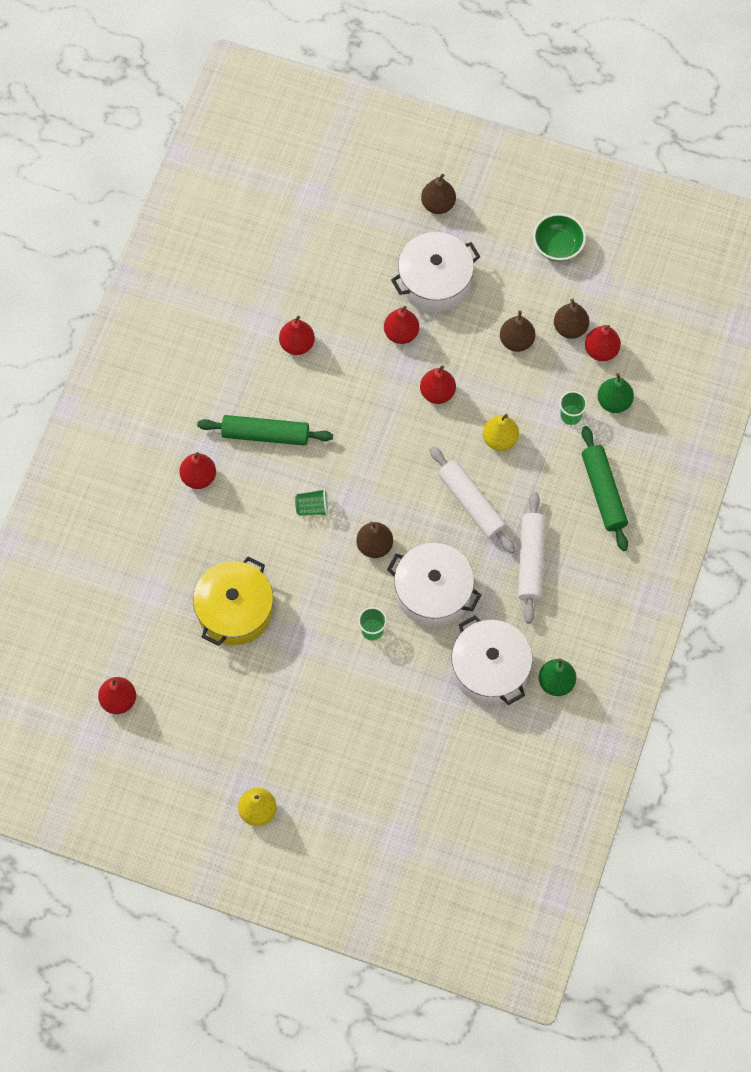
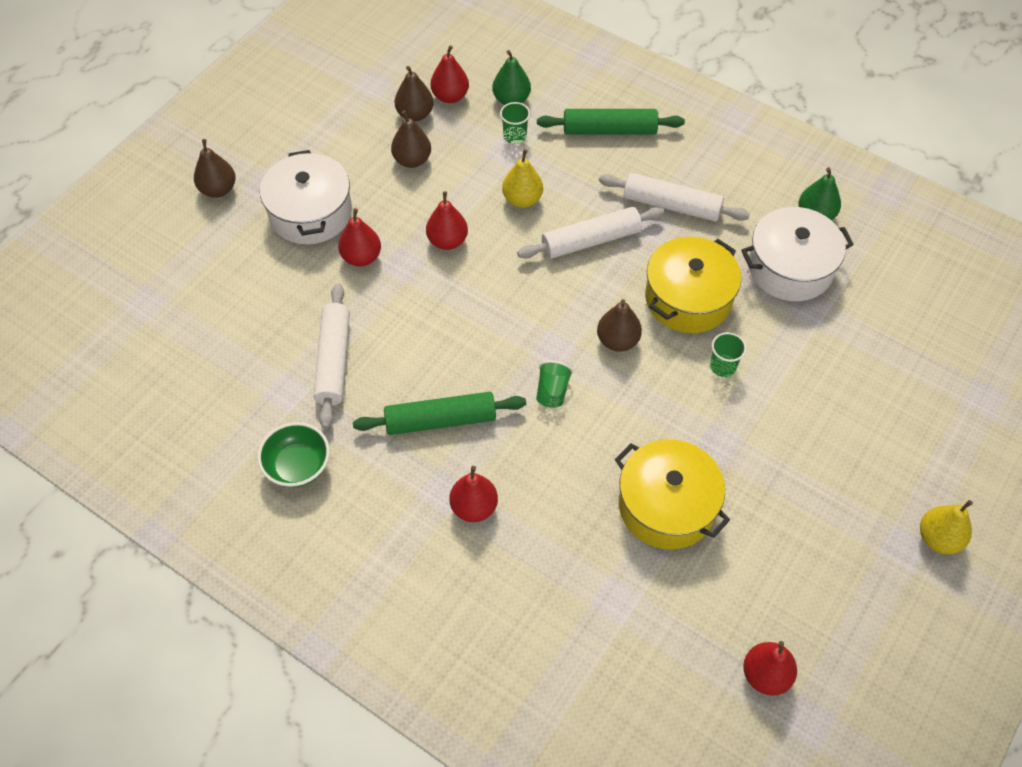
camera: 75 degrees left, 10 degrees down
green rolling pin [197,415,333,446] -> green rolling pin turned 60 degrees clockwise [353,392,526,435]
red pear [279,316,315,355] -> white rolling pin [314,283,350,429]
white pot [387,543,481,627] -> yellow pot [645,237,741,333]
green bowl [533,213,586,262] -> green bowl moved to [257,422,330,488]

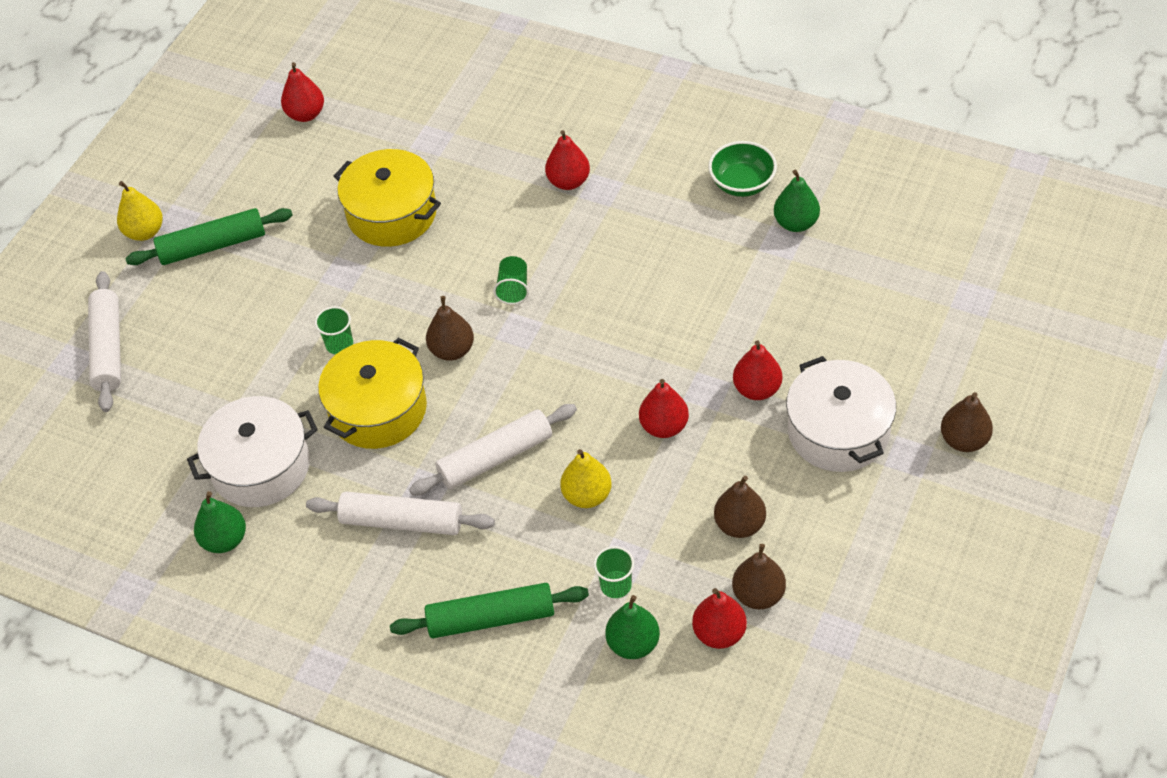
camera: 175 degrees right, 5 degrees down
white rolling pin [314,283,350,429] -> white rolling pin moved to [88,271,121,412]
green rolling pin [353,392,526,435] -> green rolling pin moved to [125,208,293,265]
none -> green pear [774,170,820,232]

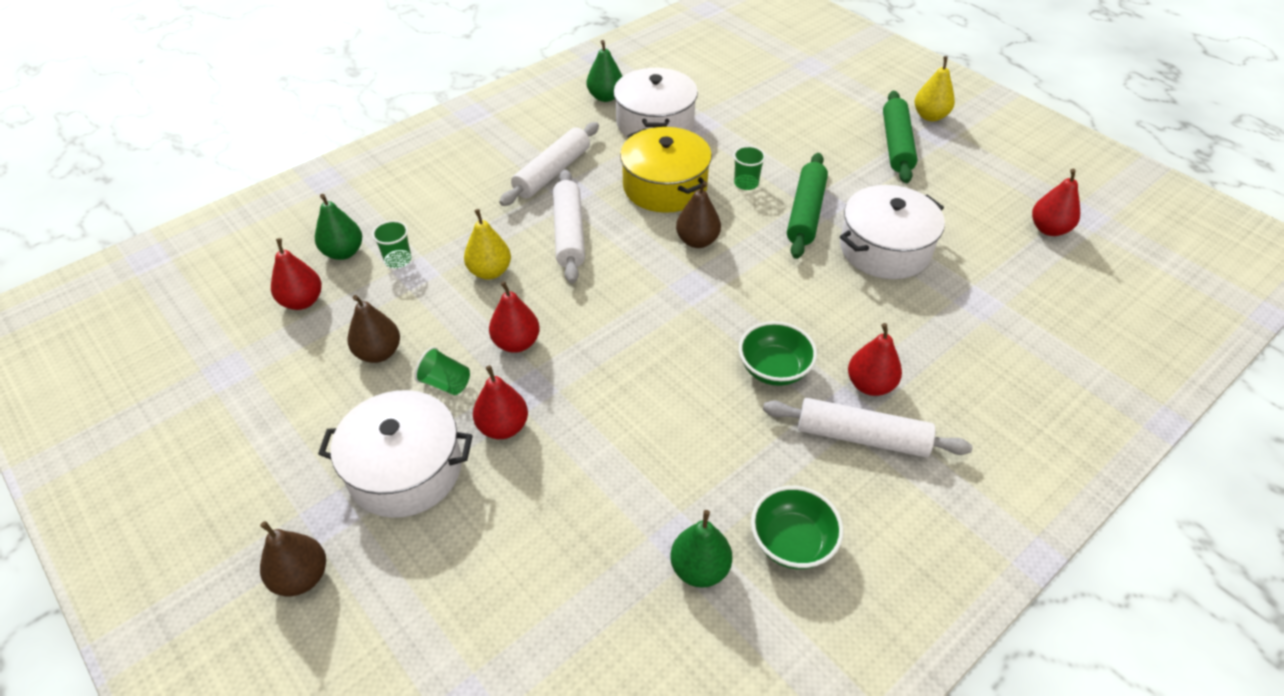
camera: 110 degrees right, 5 degrees down
white rolling pin [88,271,121,412] -> white rolling pin moved to [763,398,973,457]
yellow pot [334,149,441,247] -> white pot [840,185,945,279]
green rolling pin [390,583,589,638] -> green rolling pin moved to [787,153,828,259]
green cup [493,256,529,305] -> green cup moved to [414,347,470,395]
brown pear [732,544,786,609] -> none
none -> green bowl [739,321,817,386]

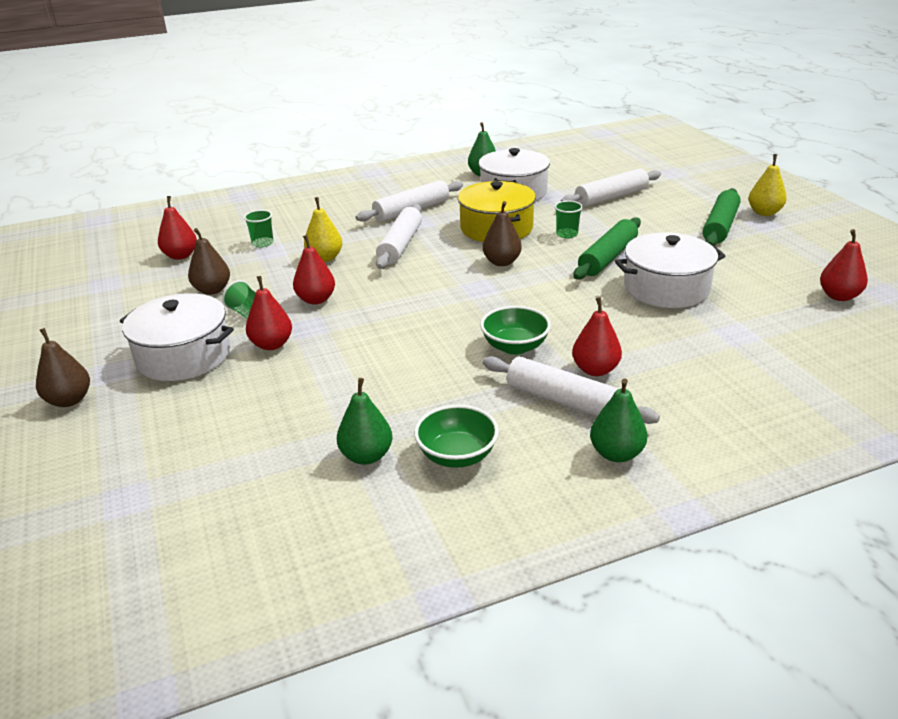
camera: 20 degrees right, 15 degrees down
green pear [315,194,362,260] -> green pear moved to [590,378,647,462]
none -> white rolling pin [561,168,661,207]

